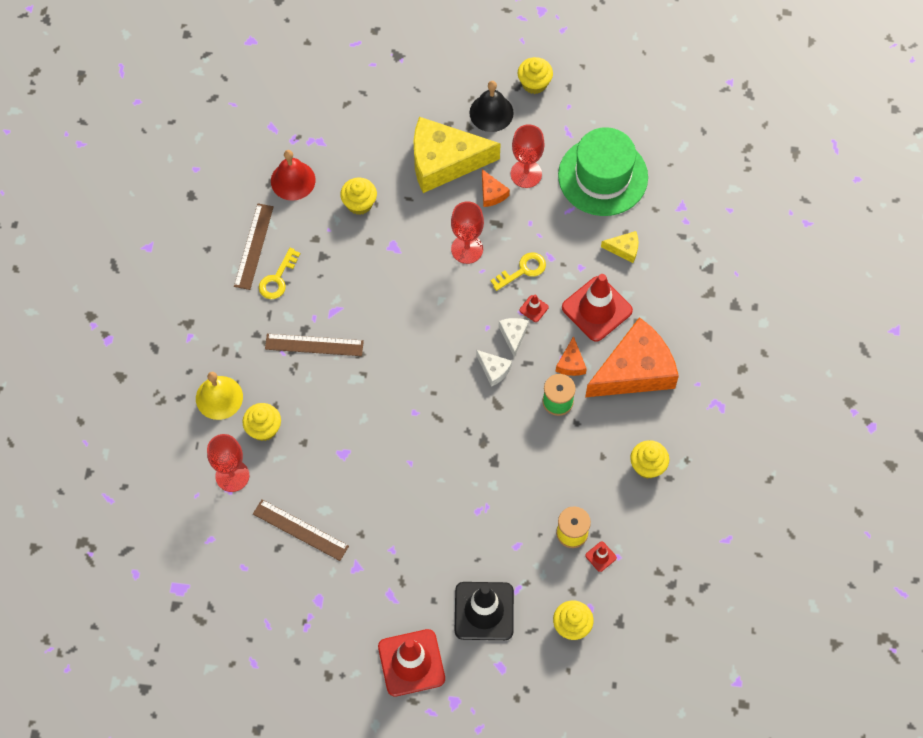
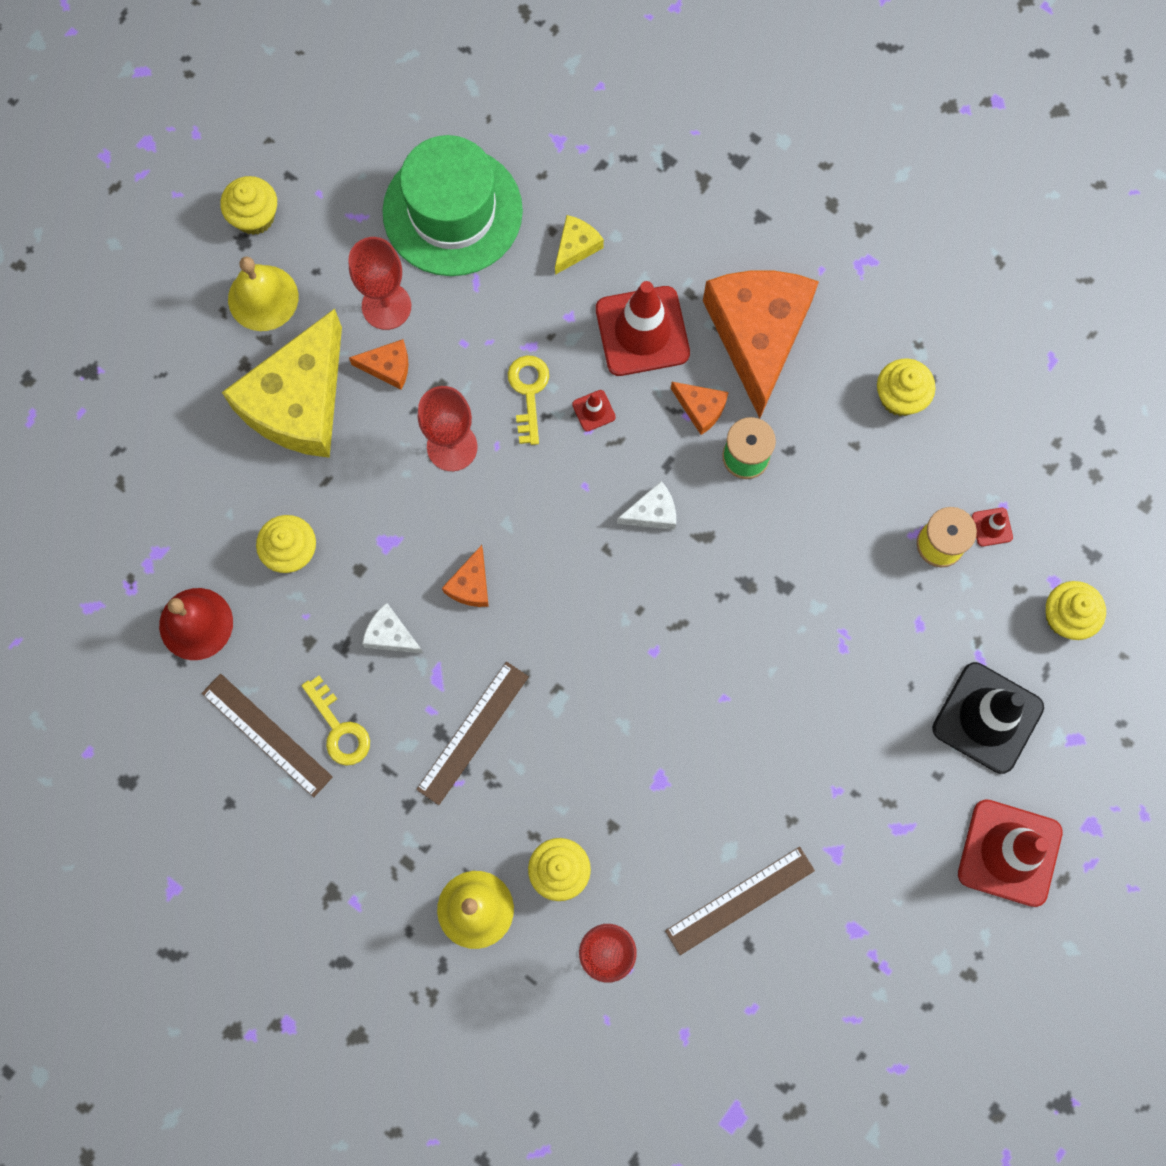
camera: 60 degrees left, 10 degrees up
black bell [469,81,514,132] -> yellow bell [228,257,298,331]
white cheese [499,318,529,357] -> white cheese moved to [362,603,424,654]
none -> orange cheese [442,545,489,607]

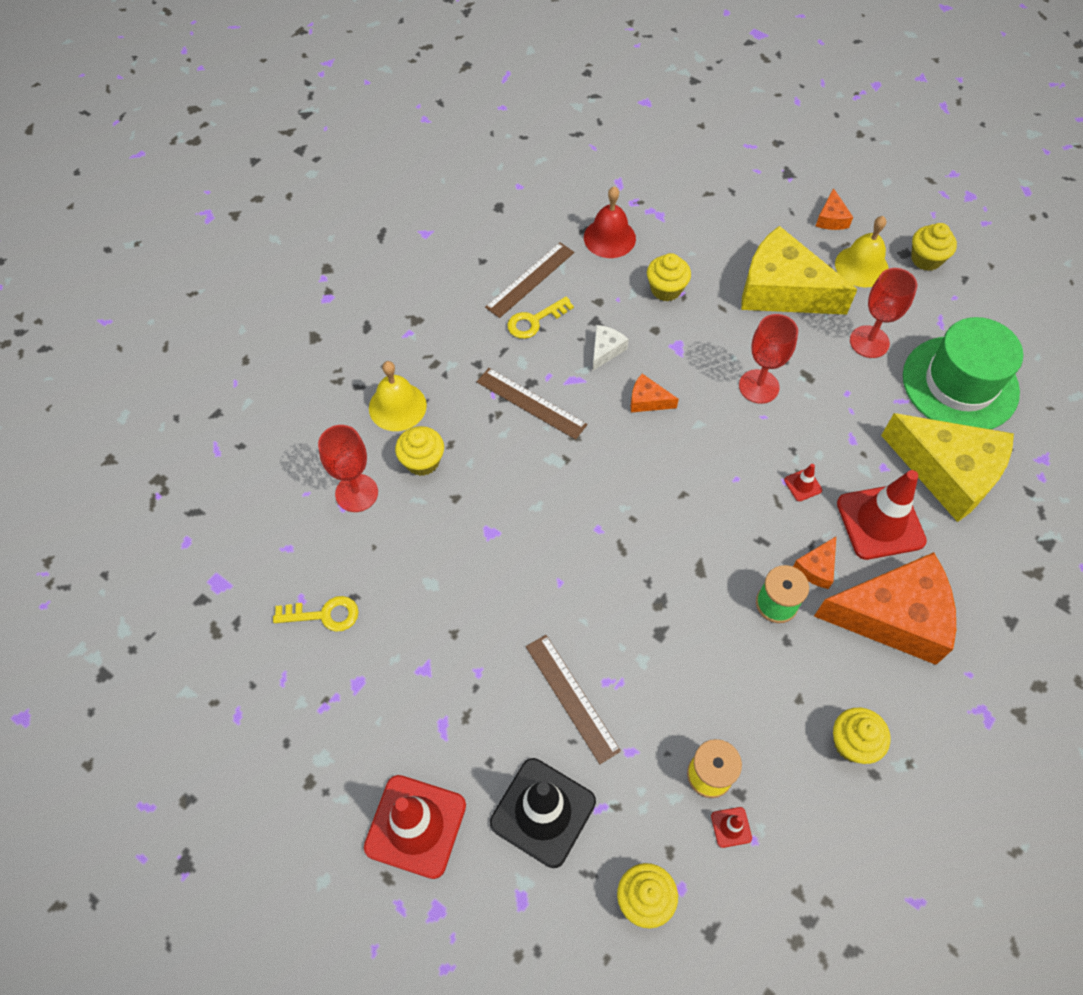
camera: 90 degrees right, 15 degrees down
orange cheese [349,339,408,390] -> orange cheese moved to [816,188,853,230]
yellow key [508,355,549,445] -> yellow key moved to [273,596,359,632]
yellow cheese [555,215,604,275] -> yellow cheese [881,413,1014,522], size x2.40
white cheese [617,481,676,530] -> none
brown ruler [665,847,815,955] -> brown ruler moved to [526,635,621,764]

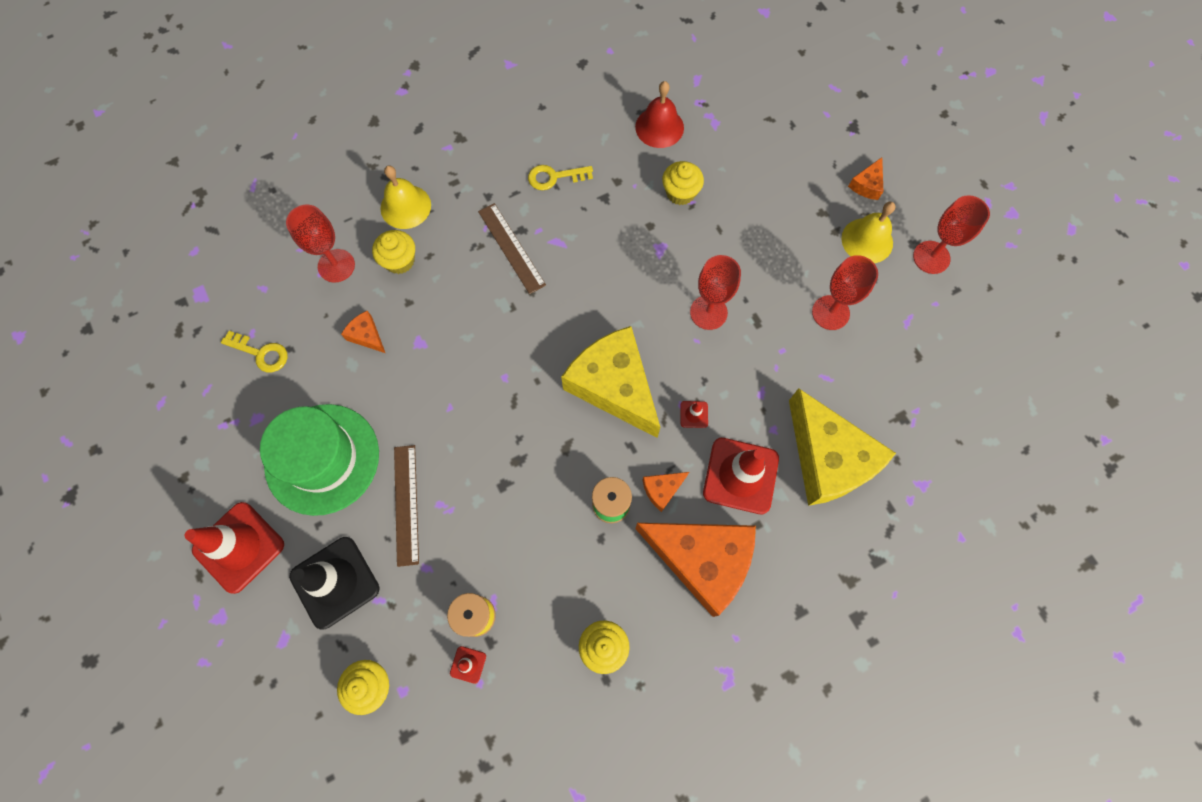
camera: 25 degrees right, 10 degrees up
brown ruler [485,242,574,318] -> none
white cheese [592,325,629,371] -> none
orange cheese [631,374,679,412] -> orange cheese moved to [341,311,385,353]
yellow cheese [741,226,858,315] -> yellow cheese moved to [561,326,660,438]
green hat [903,317,1023,429] -> green hat moved to [260,404,379,516]
yellow cupcake [911,223,957,271] -> red goblet [913,195,990,274]

